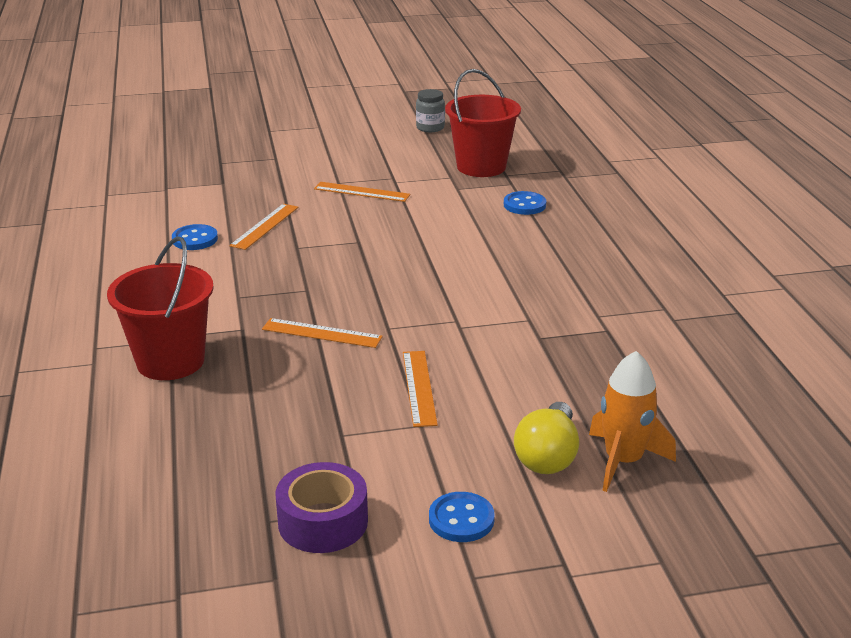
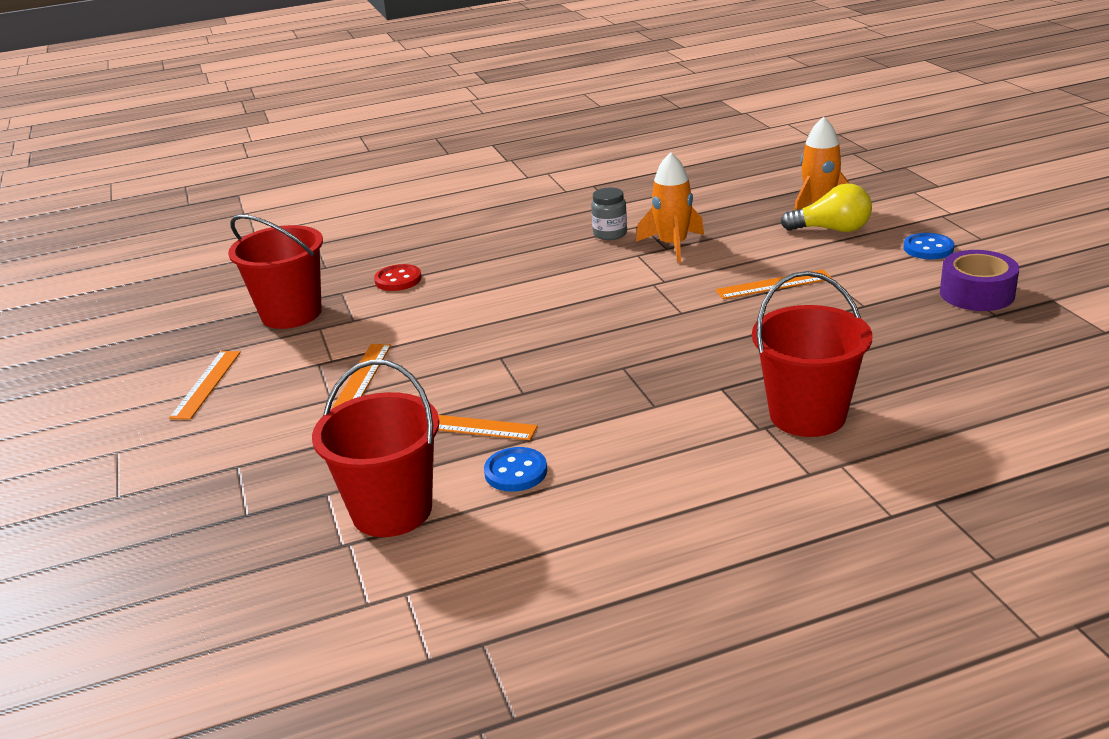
camera: 95 degrees left, 0 degrees up
orange ruler [262,318,383,348] -> orange ruler moved to [169,351,241,420]
grey jar [416,89,445,132] -> grey jar moved to [591,188,627,240]
blue button [504,191,546,215] -> red button [374,264,422,291]
none -> red bucket [312,360,439,537]
none -> orange rocket [636,152,704,263]

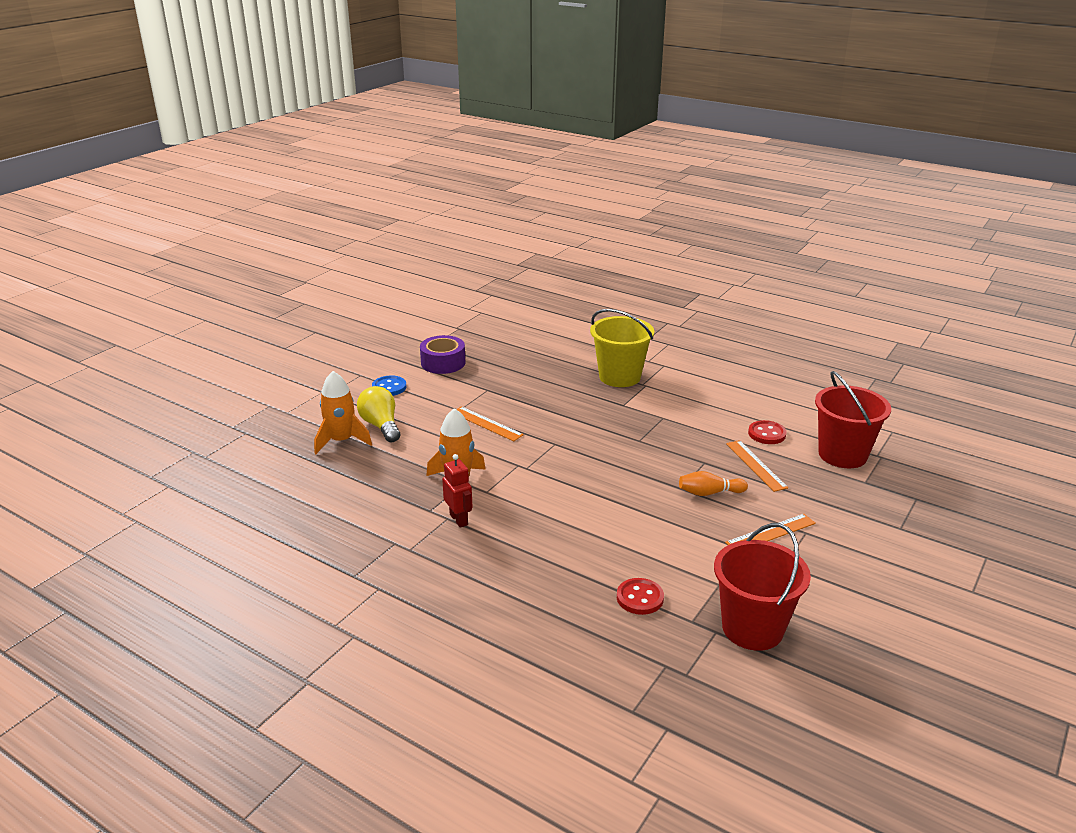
camera: 130 degrees left, 0 degrees up
orange ruler [169,351,241,420] -> none
blue button [484,447,547,492] -> red button [748,420,787,444]
grey jar [591,188,627,240] -> red robot [442,454,473,528]
red bucket [752,271,872,437] -> yellow bucket [590,309,654,387]
none -> orange bowling pin [679,471,748,496]

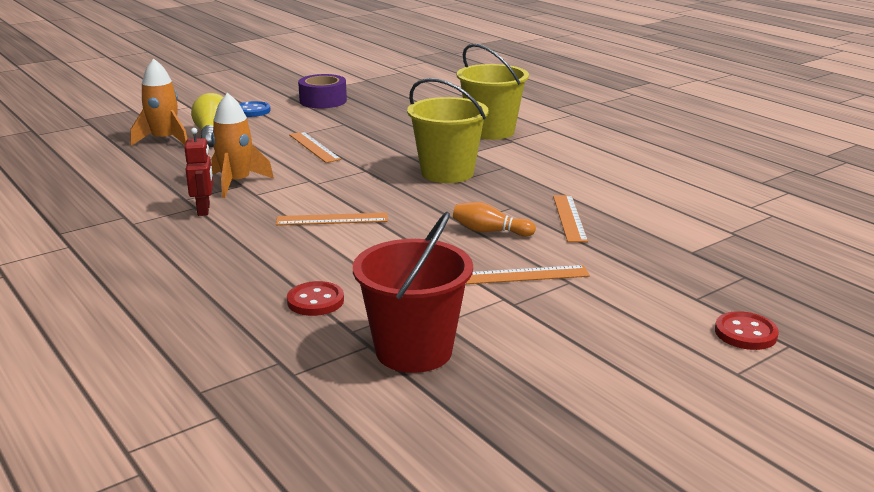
camera: 20 degrees right, 5 degrees down
red button [748,420,787,444] -> red button moved to [715,311,779,350]
red bucket [815,371,891,468] -> none
none -> orange ruler [276,213,388,225]
none -> yellow bucket [407,78,488,183]

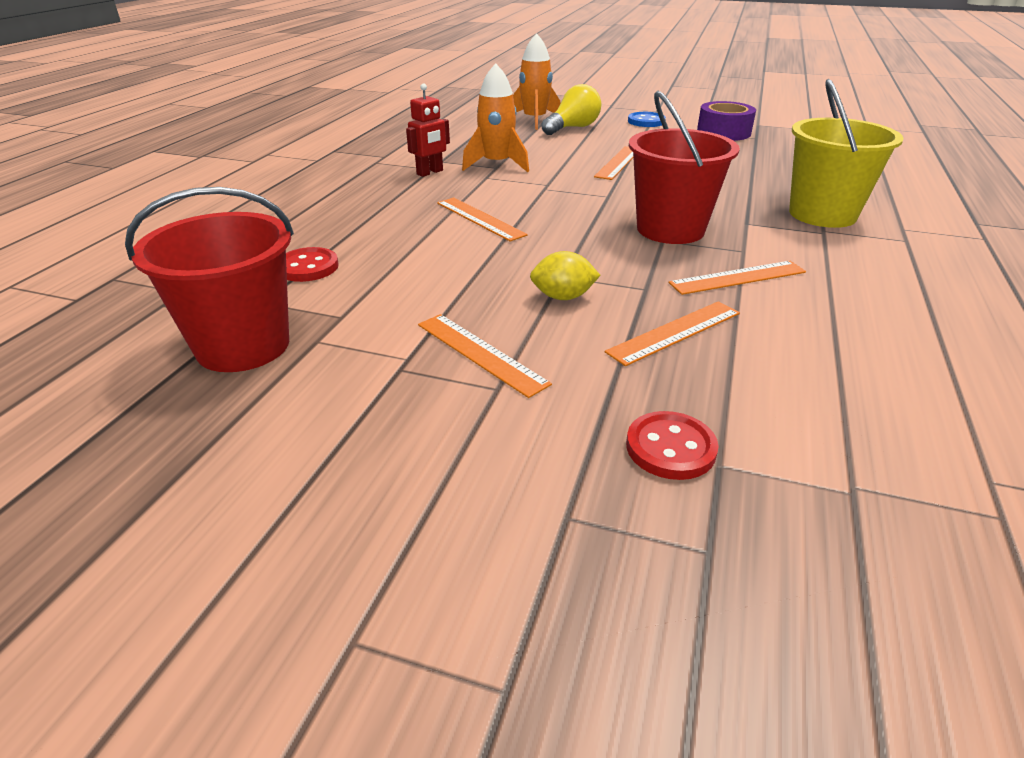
camera: 55 degrees right, 10 degrees up
yellow bucket [407,78,488,183] -> red bucket [629,91,740,244]
orange bowling pin [453,202,536,237] -> yellow lemon [530,251,601,300]
red button [715,311,779,350] -> red button moved to [626,411,718,480]
none -> orange ruler [669,261,806,295]

